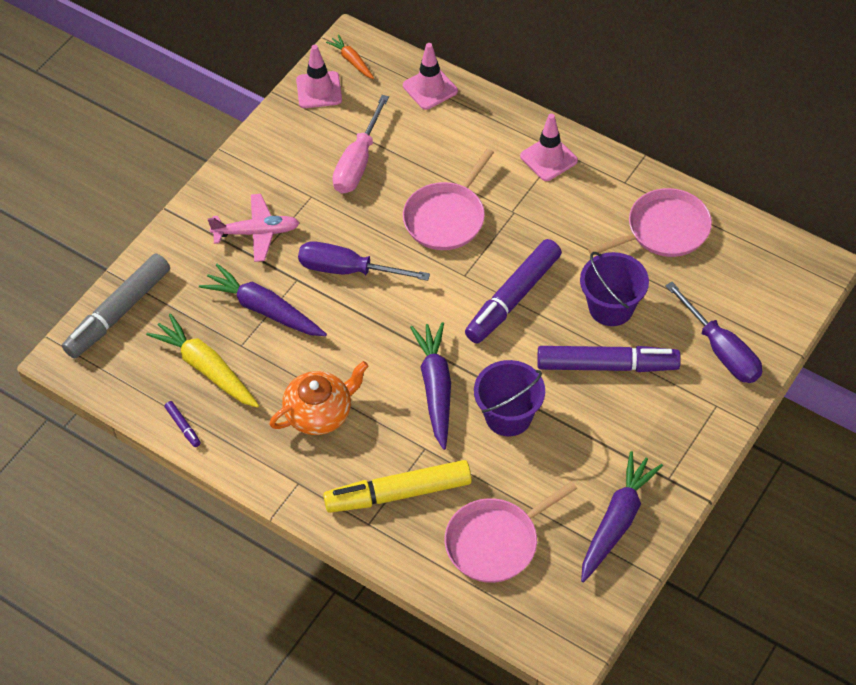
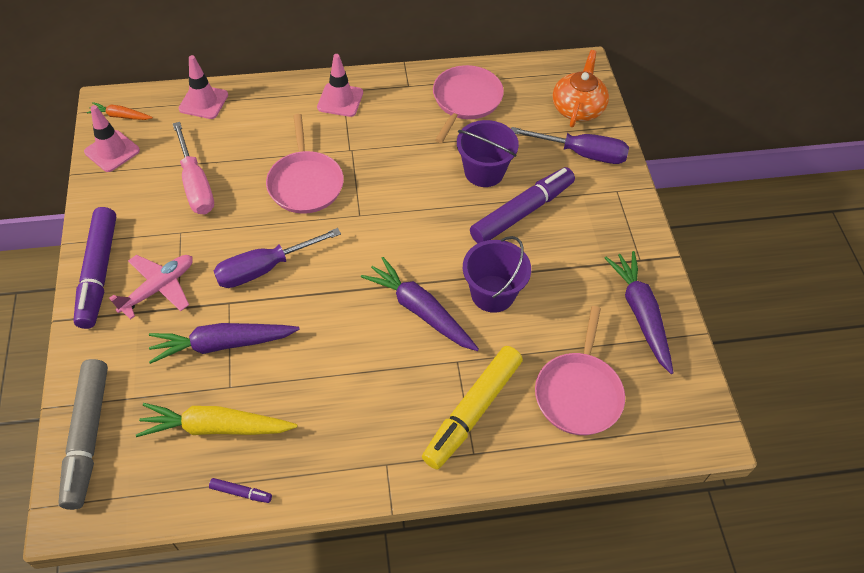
camera: 45 degrees left, 0 degrees up
orange teapot [269,361,368,435] -> orange teapot moved to [553,50,609,127]
purple marker [465,239,562,344] -> purple marker moved to [73,207,116,329]

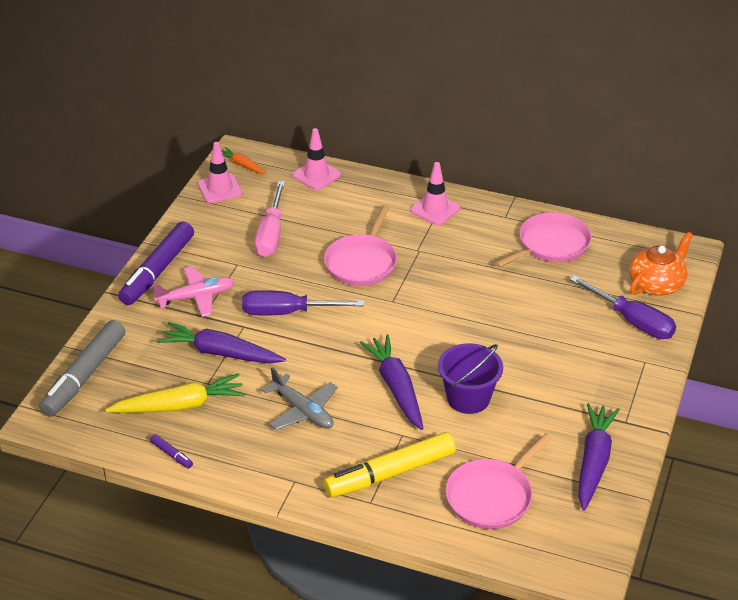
camera: 30 degrees right, 15 degrees down
yellow carrot [136,403,297,437] -> yellow carrot turned 135 degrees clockwise [105,373,245,413]
purple bucket [457,120,519,187] -> none
purple marker [470,167,575,243] -> none
none -> grey plane [262,367,338,430]

